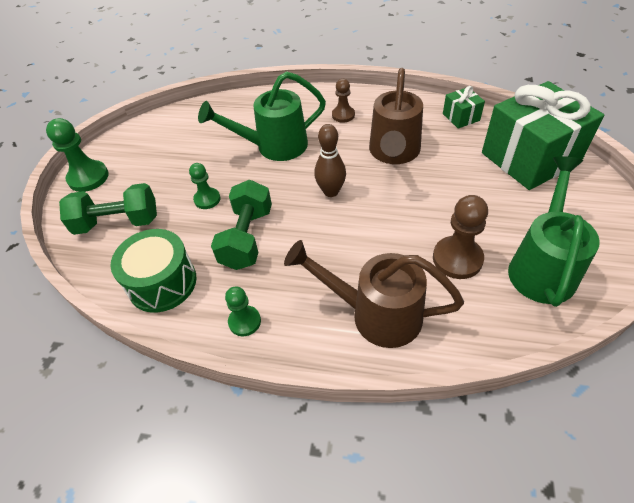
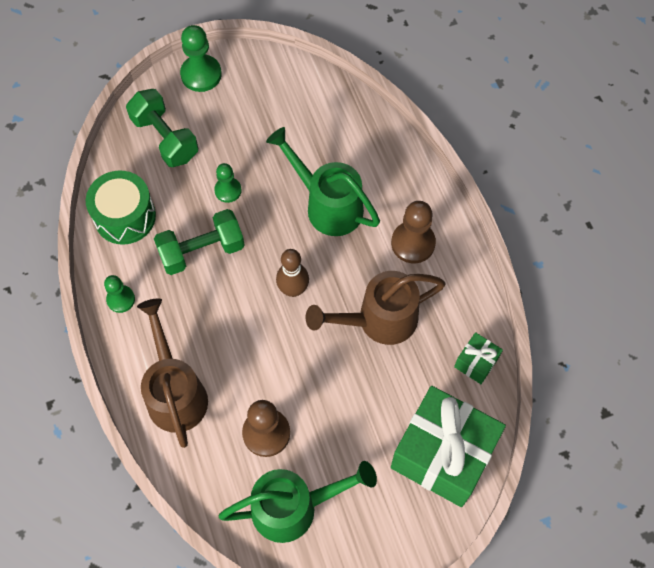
camera: 55 degrees right, 15 degrees up
brown pawn [332,79,355,122] -> brown pawn [391,201,436,263], size x1.60

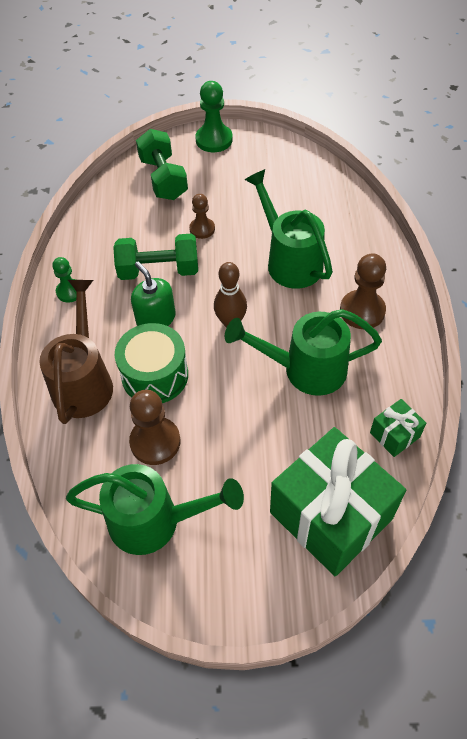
camera: 20 degrees right, 10 degrees down
green drum [86,170,156,245] -> green drum moved to [115,323,188,403]
green pawn [214,163,242,203] -> brown pawn [189,194,215,239]
brown watering can [305,271,446,345] -> green watering can [225,309,382,396]
none -> green soap dispenser [131,262,176,326]

